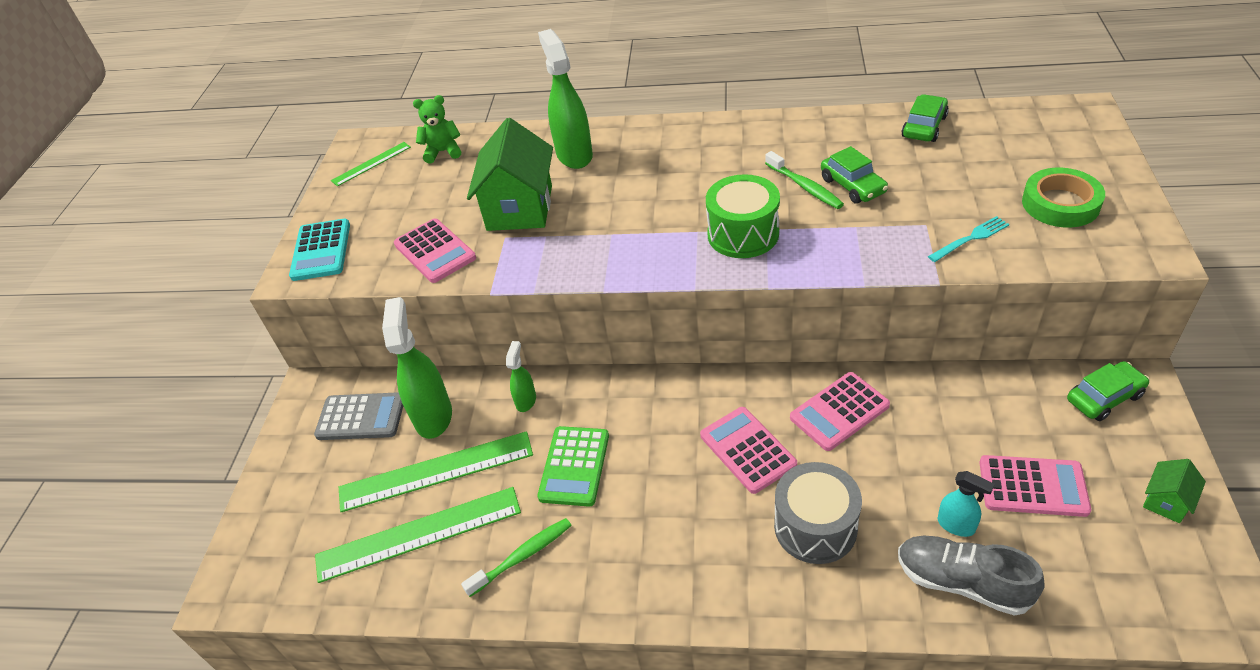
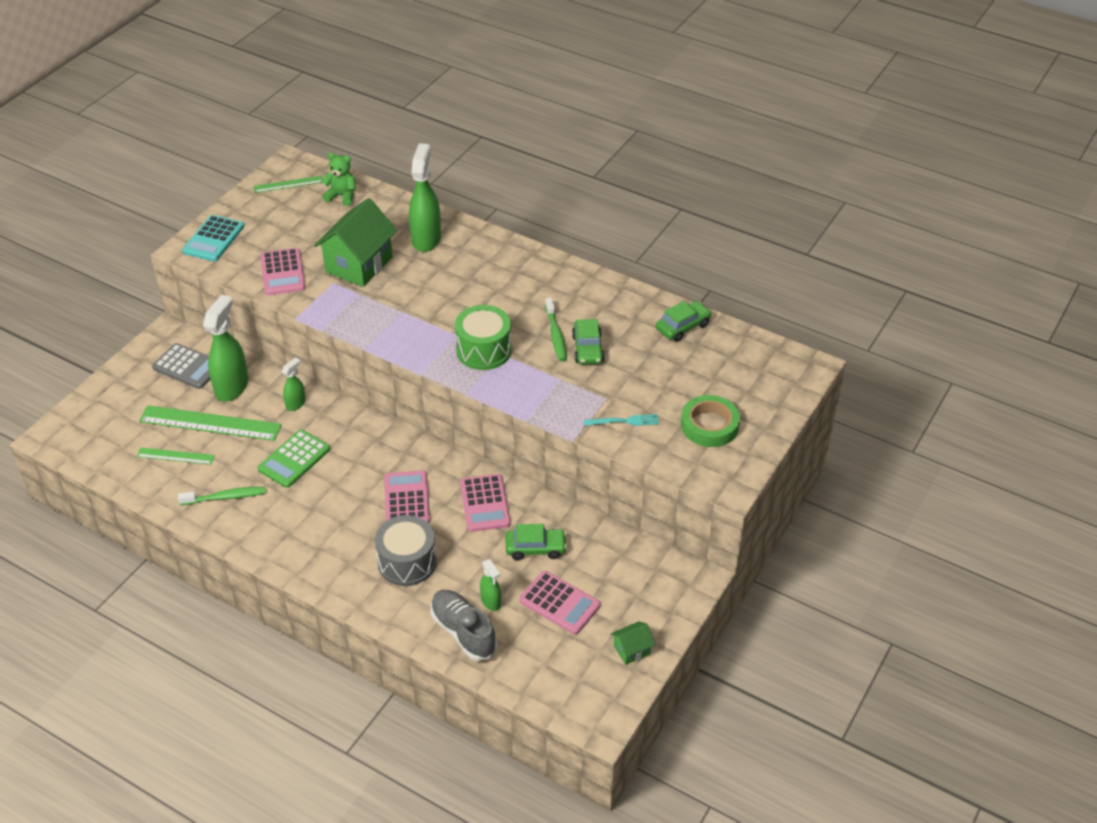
camera: 20 degrees right, 0 degrees up
green ruler [315,487,521,583] -> green ruler [137,448,215,465], size x0.53
pink calculator [790,372,890,451] -> pink calculator turned 90 degrees counterclockwise [460,474,511,532]
turquoise spray bottle [937,471,995,537] -> green spray bottle [480,559,501,611]
green car [1067,361,1150,421] -> green car moved to [506,524,567,560]

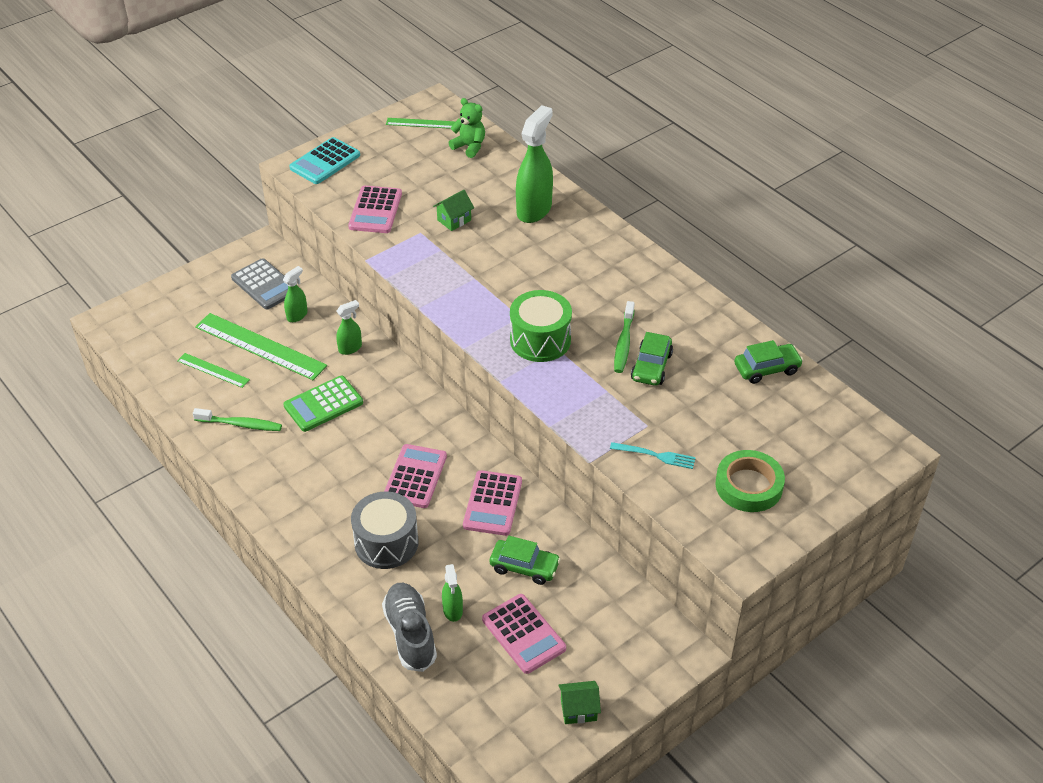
camera: 20 degrees right, 0 degrees up
green spray bottle [203,295,249,402] -> green spray bottle [283,266,307,322], size x0.52
green house [314,198,397,287] -> green house [433,190,474,231], size x0.46

